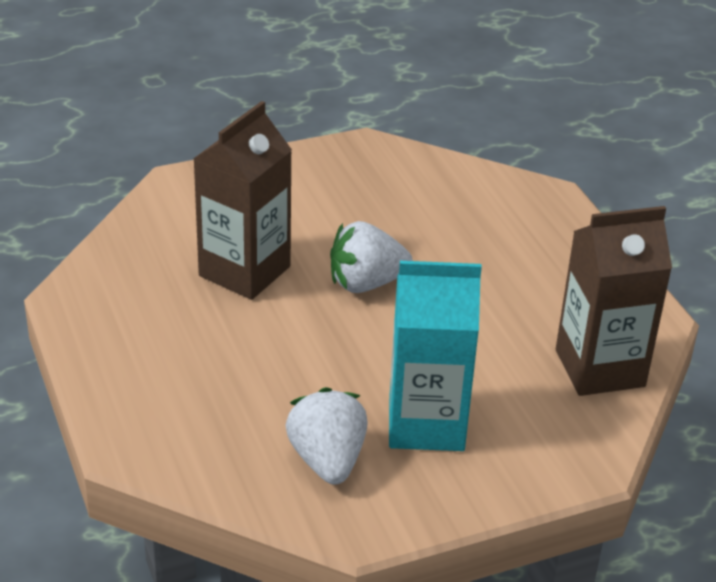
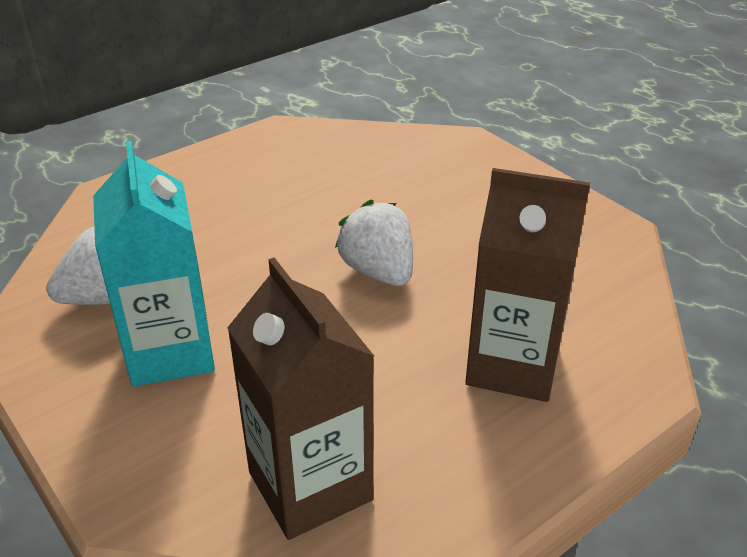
camera: 75 degrees right, 0 degrees up
brown carton [193,101,292,300] -> brown carton moved to [465,168,590,402]

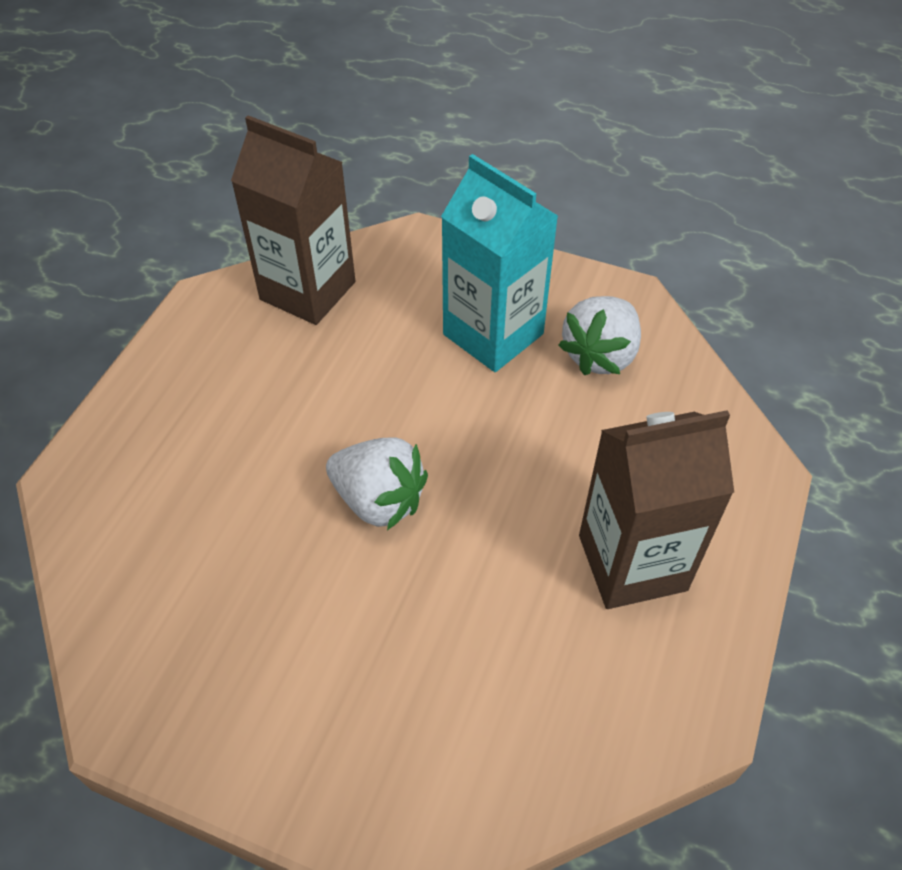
camera: 150 degrees right, 15 degrees up
brown carton [465,168,590,402] -> brown carton moved to [579,410,734,609]

